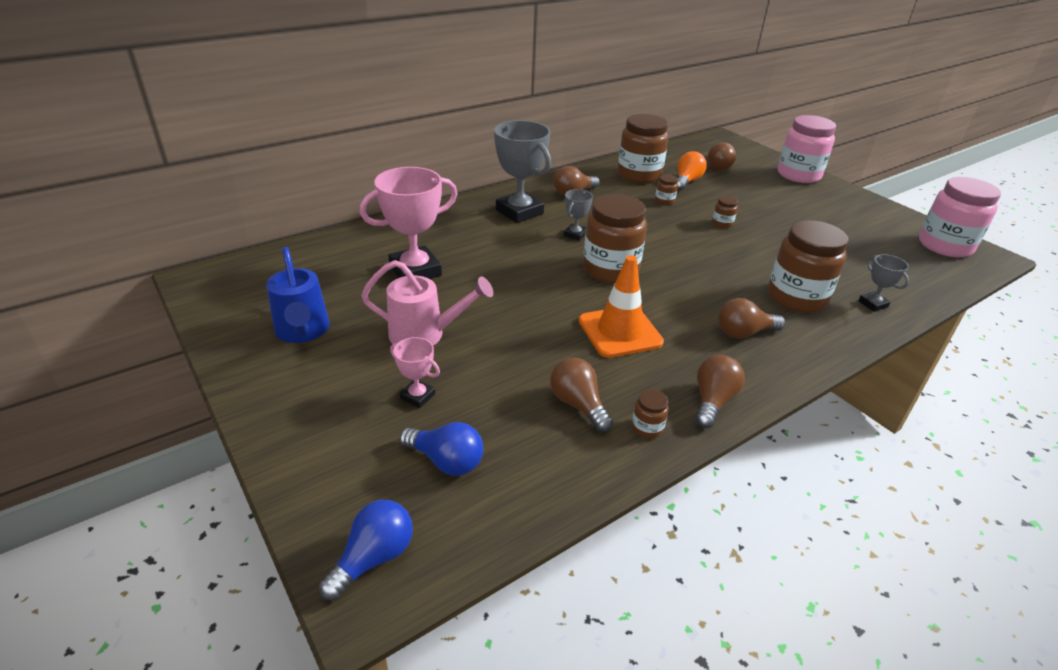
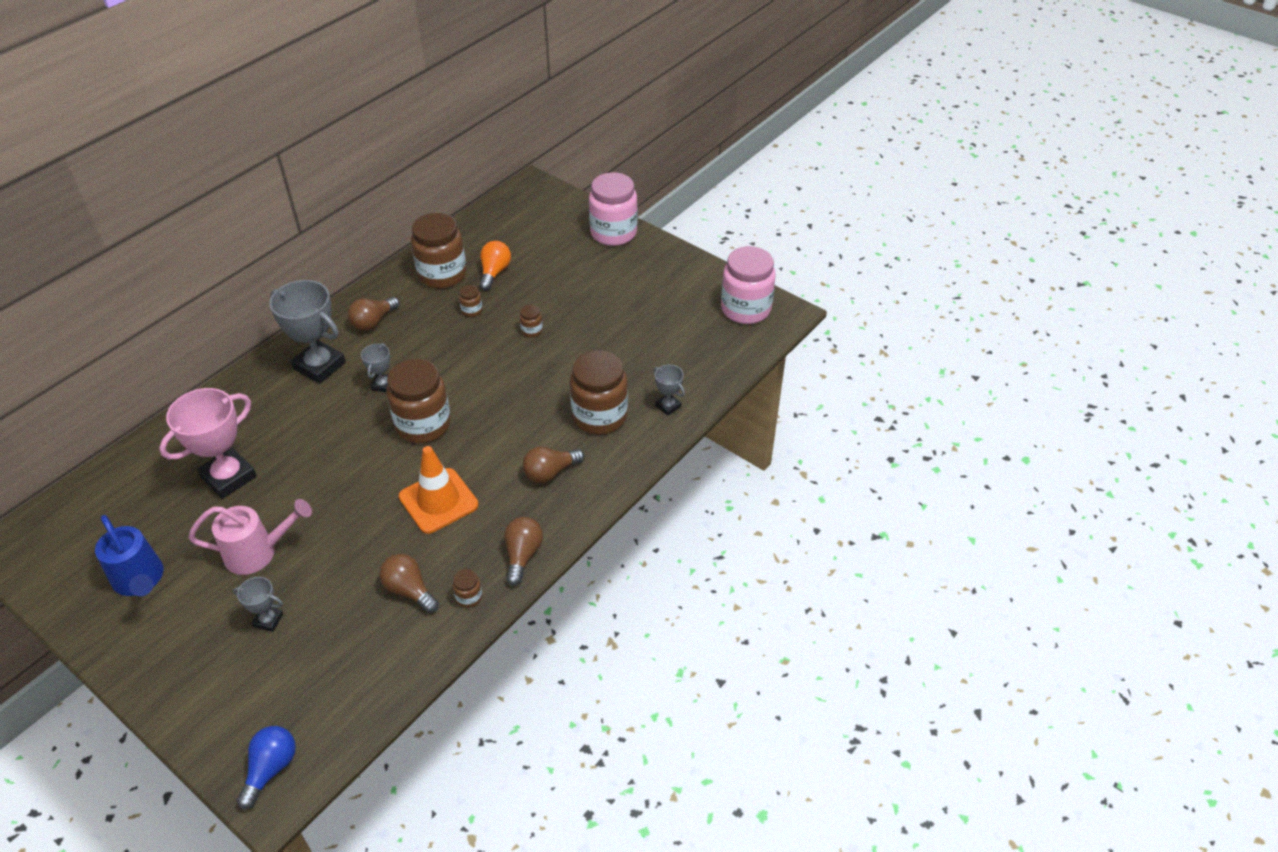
camera: 15 degrees left, 10 degrees up
pink trophy [390,337,440,408] -> grey trophy [233,577,283,632]
blue light bulb [400,422,483,476] -> none
brown light bulb [708,142,736,170] -> none

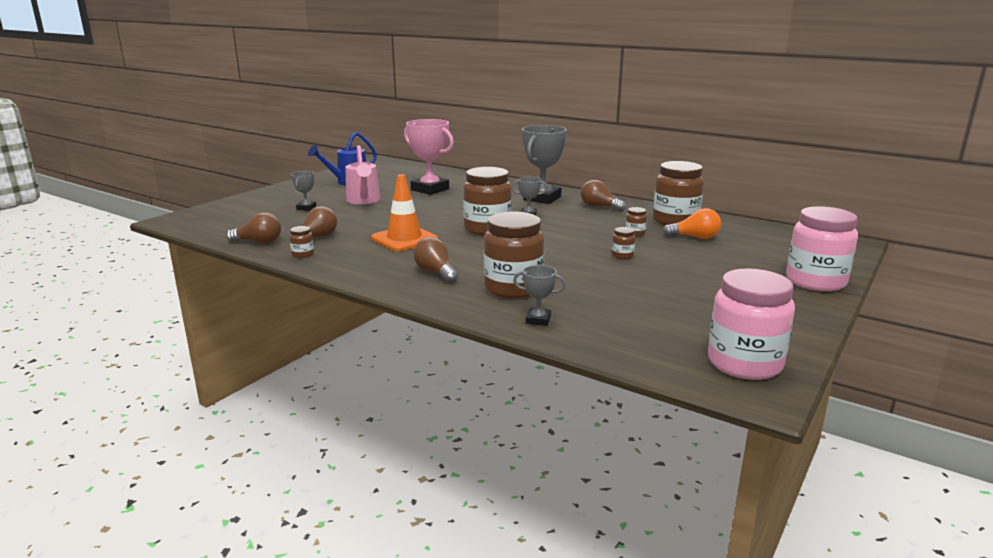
camera: 85 degrees right, 25 degrees down
blue light bulb [237,726,296,809] -> none
brown light bulb [504,517,543,586] -> brown light bulb moved to [226,212,281,244]
grey trophy [653,365,685,416] -> grey trophy turned 60 degrees clockwise [513,265,566,326]

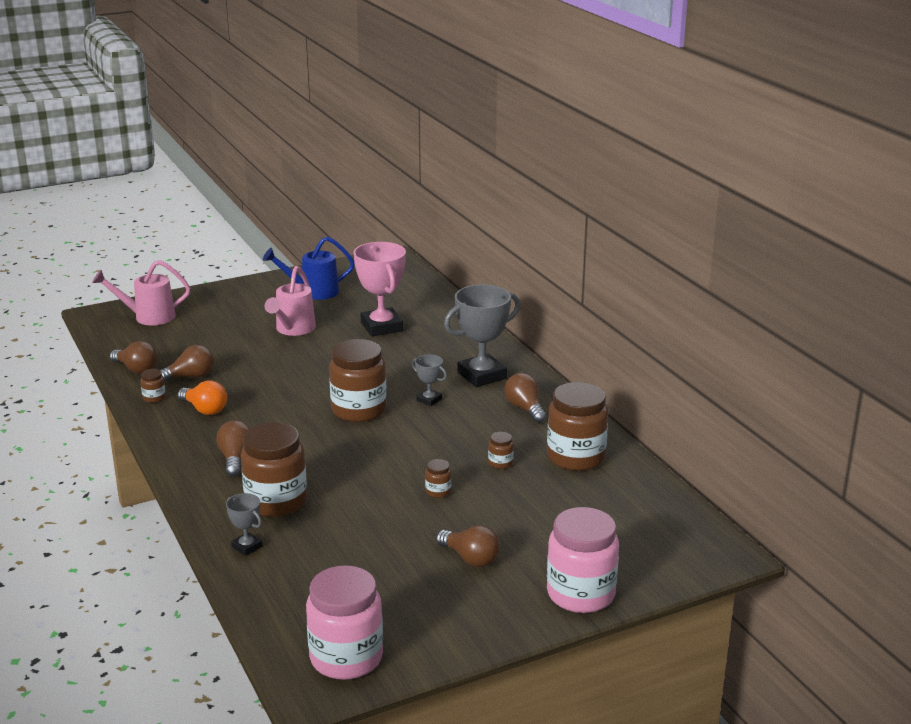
camera: 30 degrees right, 5 degrees up
grey trophy [291,171,316,211] -> none
orange traffic cone [371,174,438,251] -> none
orange light bulb [663,208,721,239] -> orange light bulb moved to [178,380,227,415]
none -> pink watering can [92,260,190,325]
none -> brown light bulb [436,525,500,567]

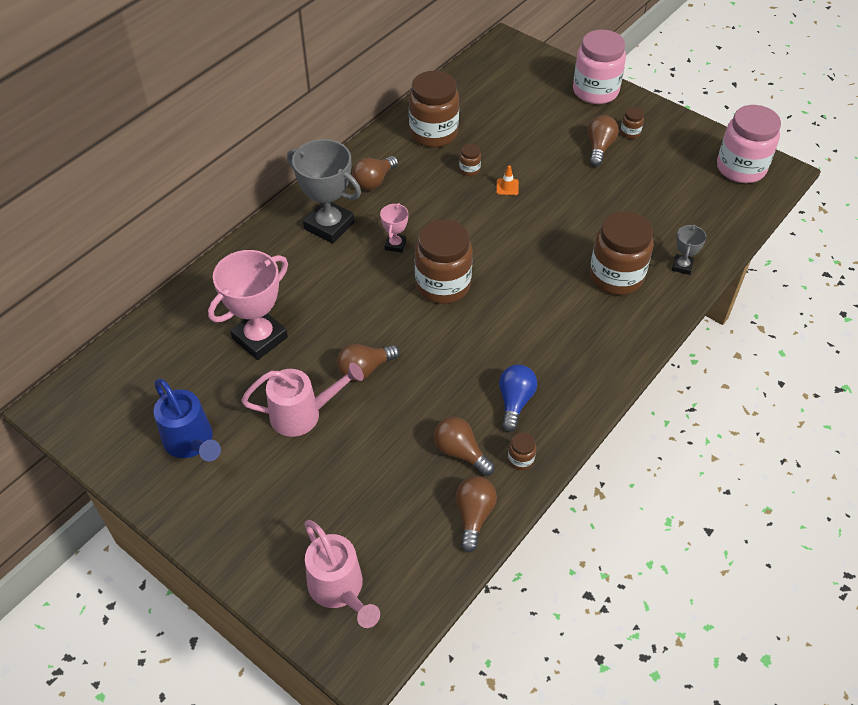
camera: 115 degrees left, 25 degrees up
orange light bulb [178,380,227,415] -> blue light bulb [499,365,537,432]
brown light bulb [216,420,250,476] -> brown light bulb moved to [337,344,400,381]
grey trophy [411,354,447,406] -> pink trophy [380,203,408,253]
brown jar [425,459,451,498] -> brown jar moved to [620,107,644,139]
none -> orange traffic cone [496,165,519,195]

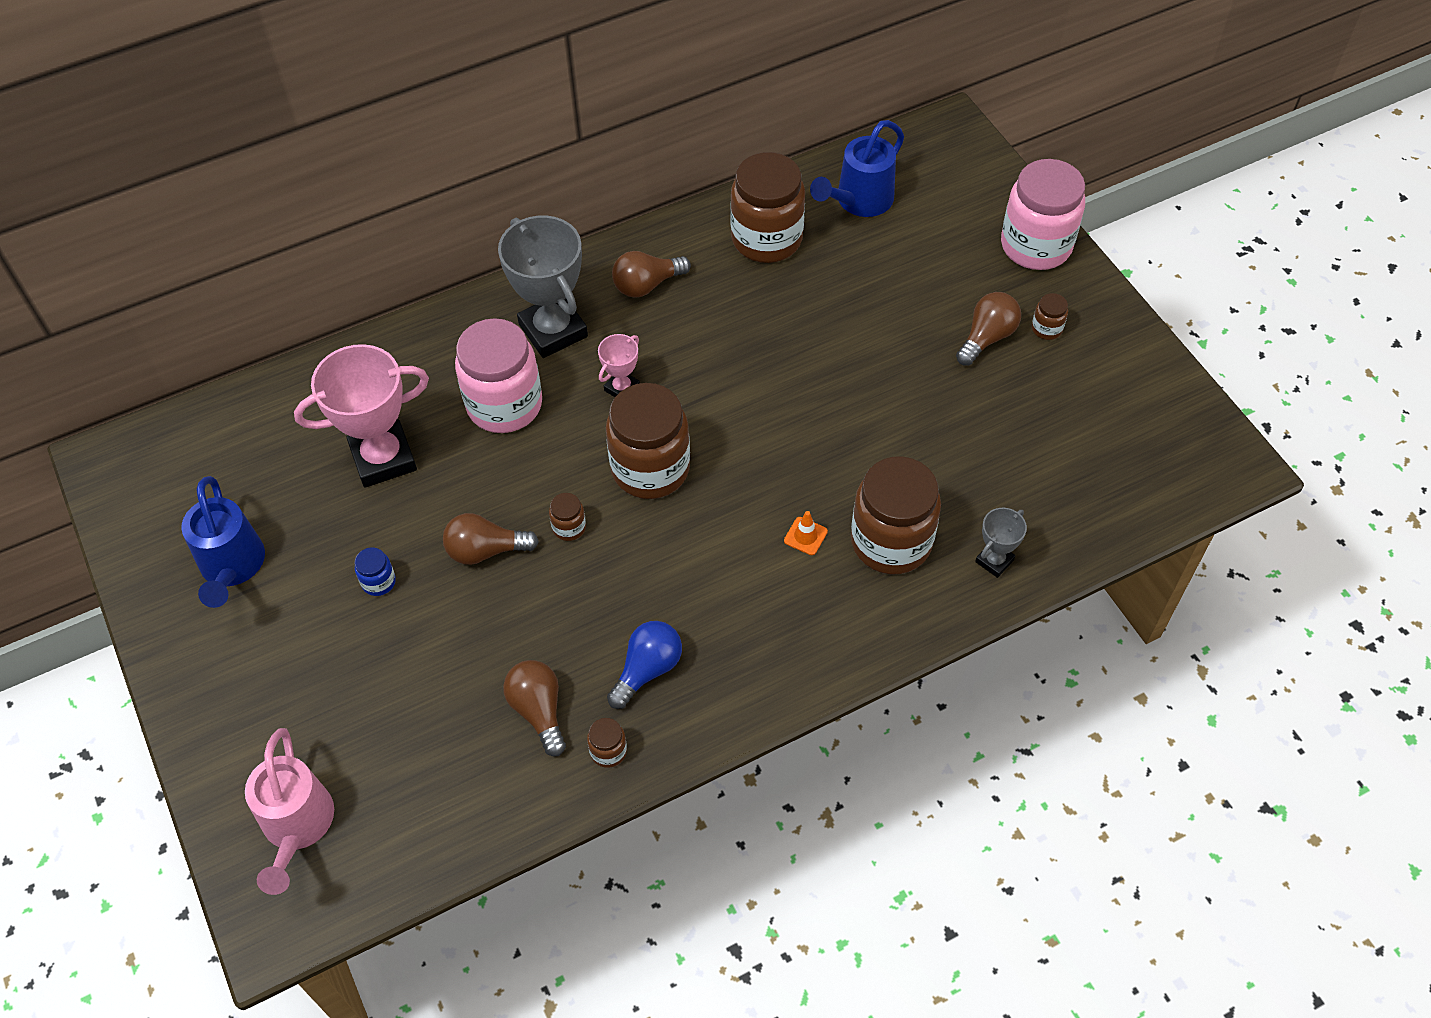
camera: 25 degrees right, 5 degrees up
pink watering can [241,362,364,437] -> blue jar [354,547,396,596]
brown light bulb [455,476,497,552] -> none
brown jar [459,144,481,176] -> brown jar moved to [549,493,586,541]
orange traffic cone [496,165,519,195] -> orange traffic cone moved to [784,511,828,555]
pink jar [717,105,781,183] -> pink jar moved to [455,318,542,433]
none -> blue watering can [810,120,904,217]

